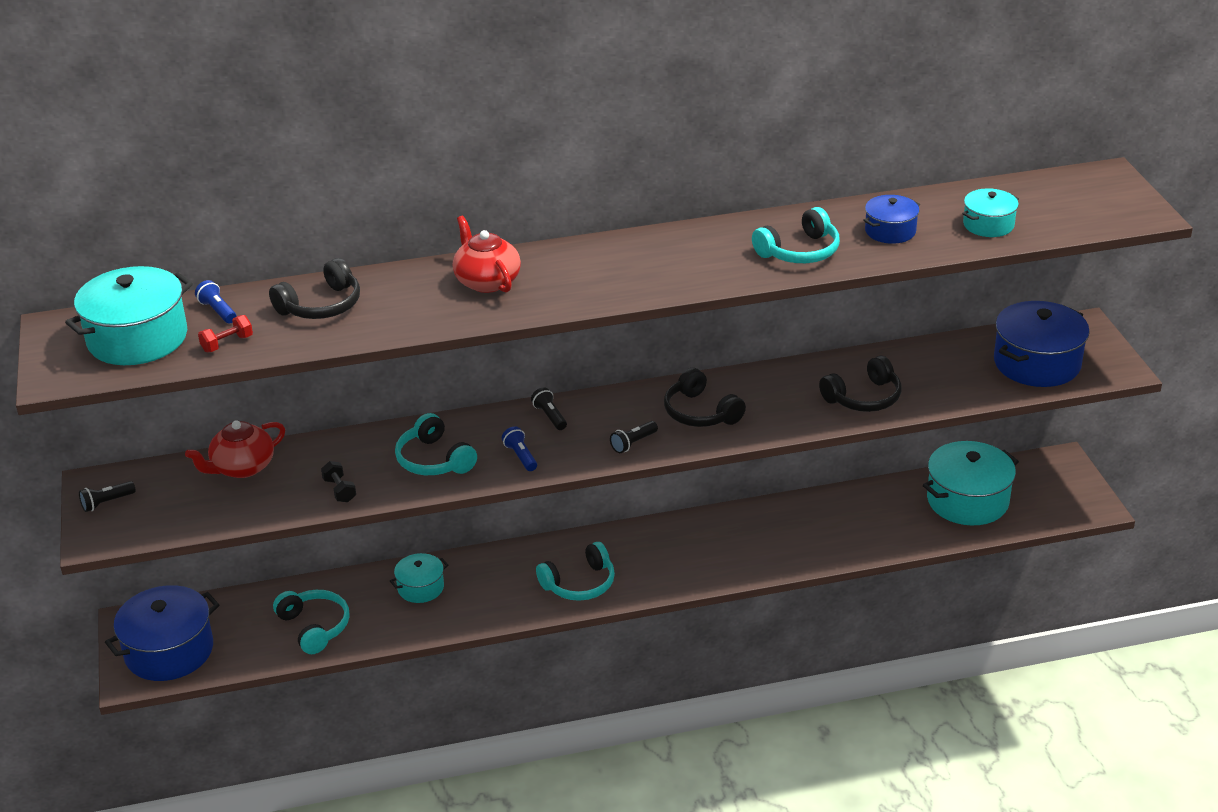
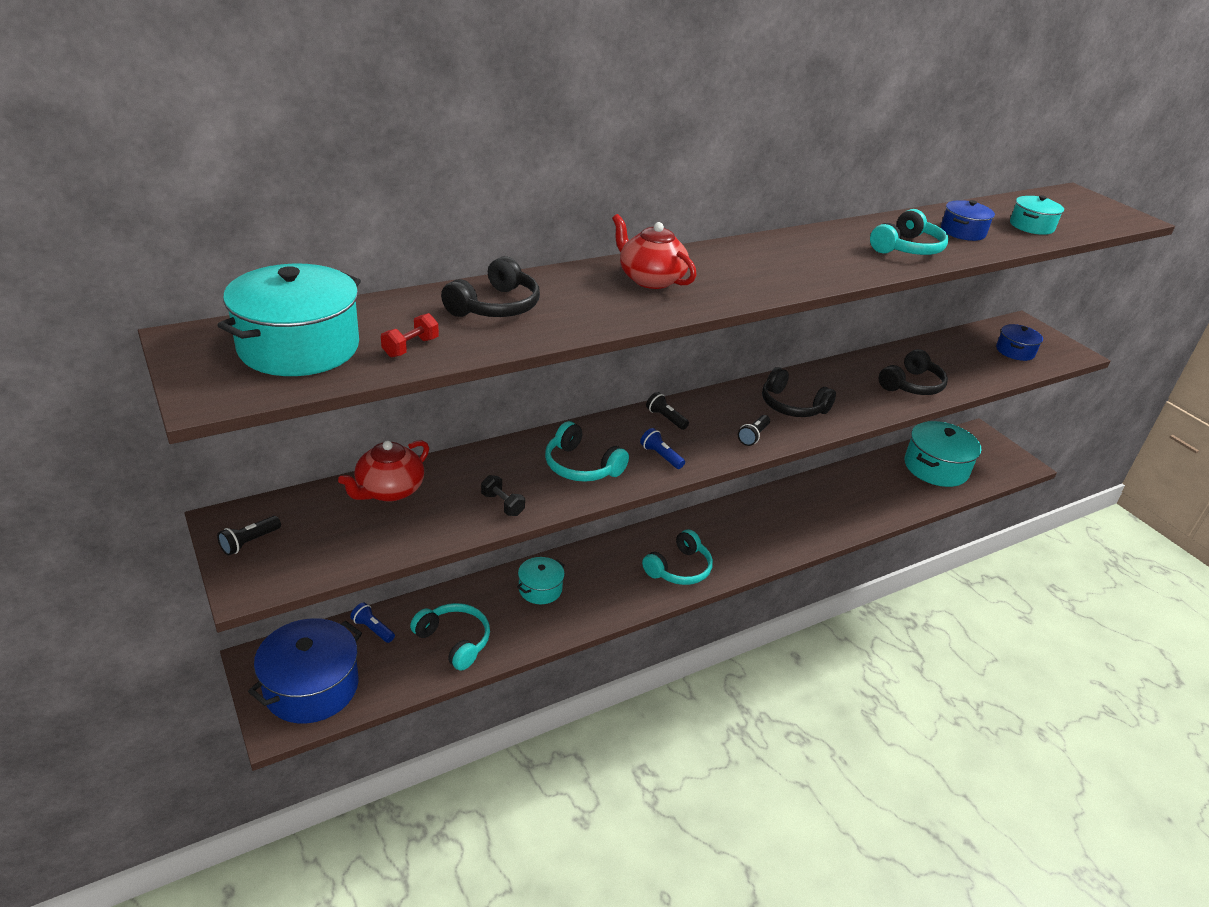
camera: 20 degrees left, 0 degrees up
blue flashlight [195,280,237,323] -> blue flashlight moved to [350,602,395,643]
blue pot [994,301,1090,387] -> blue pot [996,324,1043,361], size x0.55

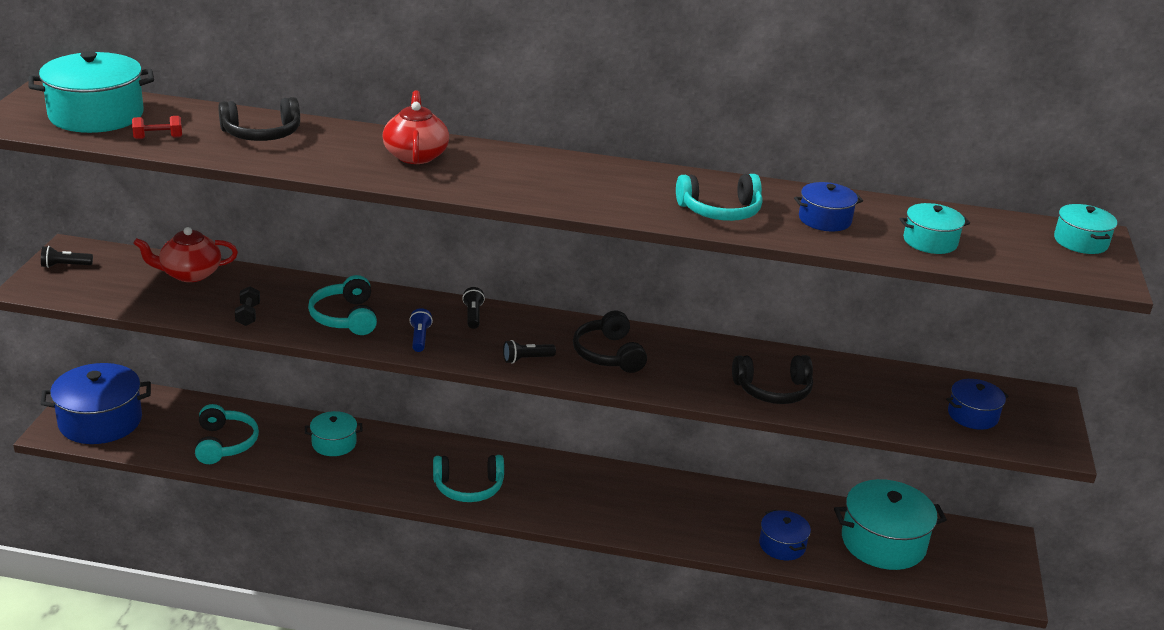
camera: 40 degrees right, 5 degrees down
blue flashlight [350,602,395,643] -> none
none -> blue pot [759,510,811,560]
none -> turquoise pot [1054,204,1117,254]

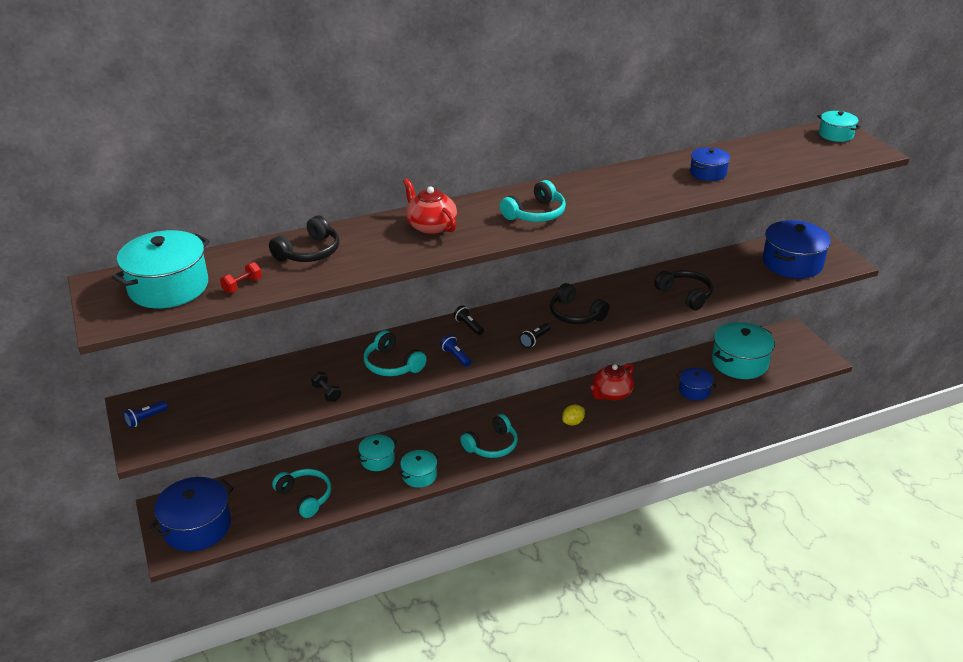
camera: 30 degrees left, 5 degrees up
black flashlight [41,246,93,268] -> blue flashlight [123,401,168,428]
red teapot [133,227,238,282] -> red teapot moved to [590,363,634,400]
turquoise headphones [676,174,763,221] -> turquoise headphones moved to [500,180,566,222]
black headphones [732,355,813,404] -> black headphones turned 90 degrees counterclockwise [654,270,713,310]
turquoise pot [900,203,970,254] -> turquoise pot moved to [399,450,439,488]
blue pot [946,379,1009,430] -> blue pot [763,220,831,279], size x1.83
none -> yellow lemon [562,405,585,426]

